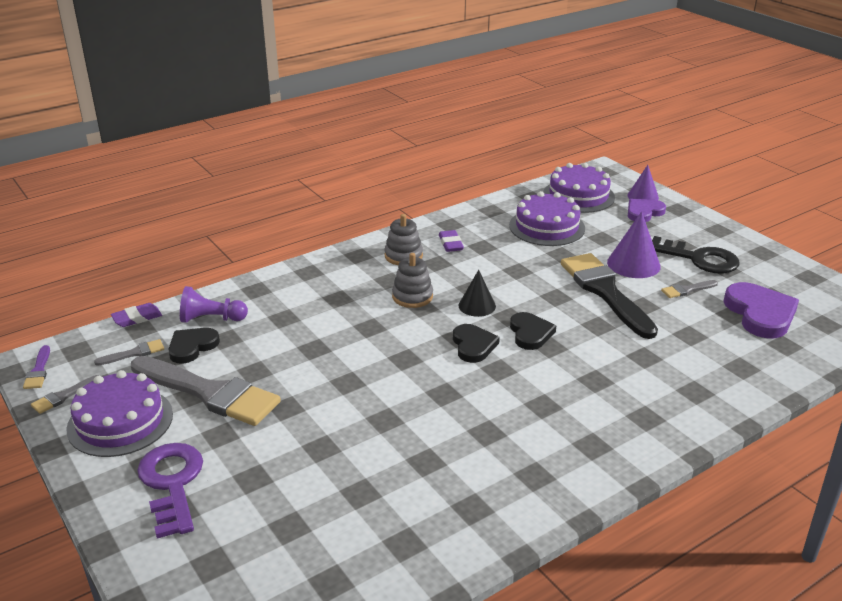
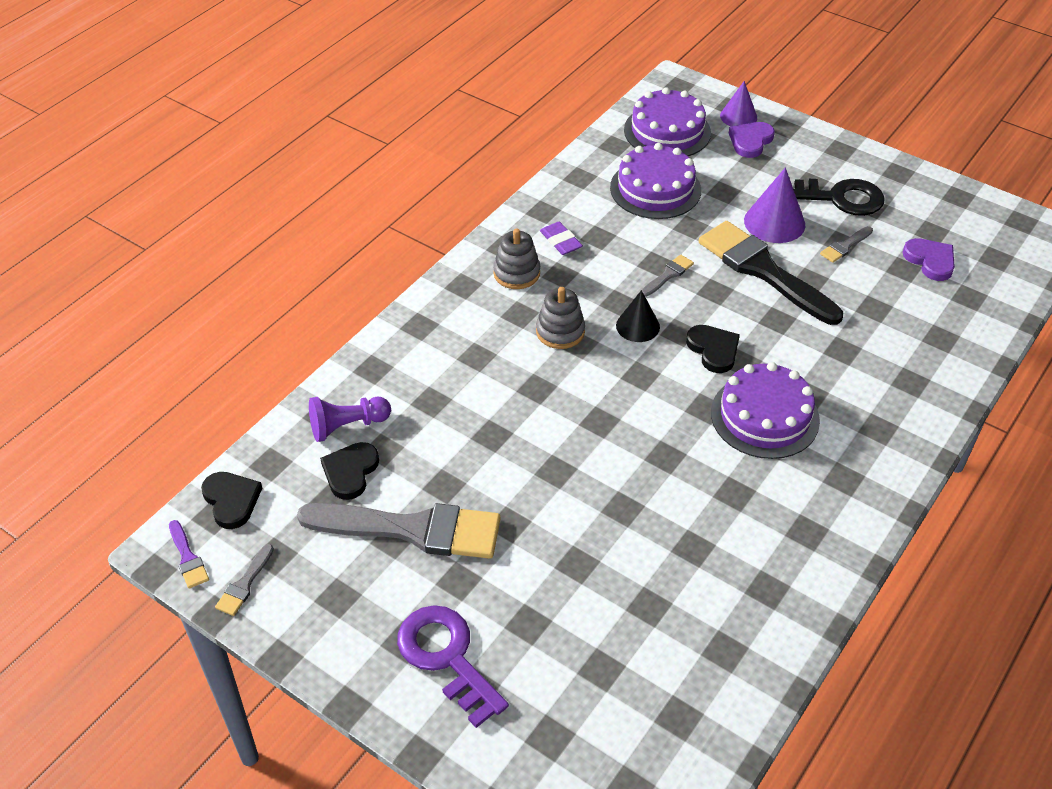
camera: 20 degrees left, 15 degrees up
purple cake [66,370,173,457] -> purple cake moved to [711,362,820,459]
grey brush [94,339,164,366] -> grey brush moved to [642,255,694,297]
purple eraser [111,303,162,327] -> none
black heart [453,324,500,363] -> black heart moved to [201,472,262,529]
purple heart [723,282,799,338] -> purple heart [903,238,955,281], size x0.64

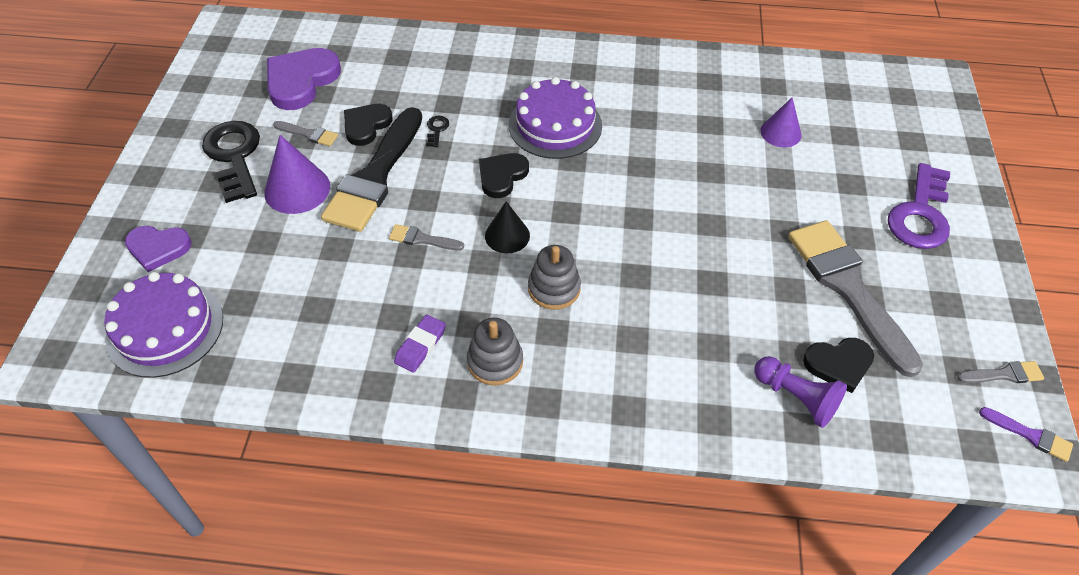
camera: 120 degrees left, 5 degrees up
purple brush [169,520,209,588] -> purple brush turned 90 degrees clockwise [979,407,1073,462]
black heart [201,472,262,529] -> black heart moved to [344,104,393,146]
purple cake [610,143,701,219] -> none
purple cone [720,81,757,126] -> purple cone moved to [760,97,802,147]
purple heart [903,238,955,281] -> purple heart [267,48,341,110], size x1.57
none -> black key [426,116,449,147]

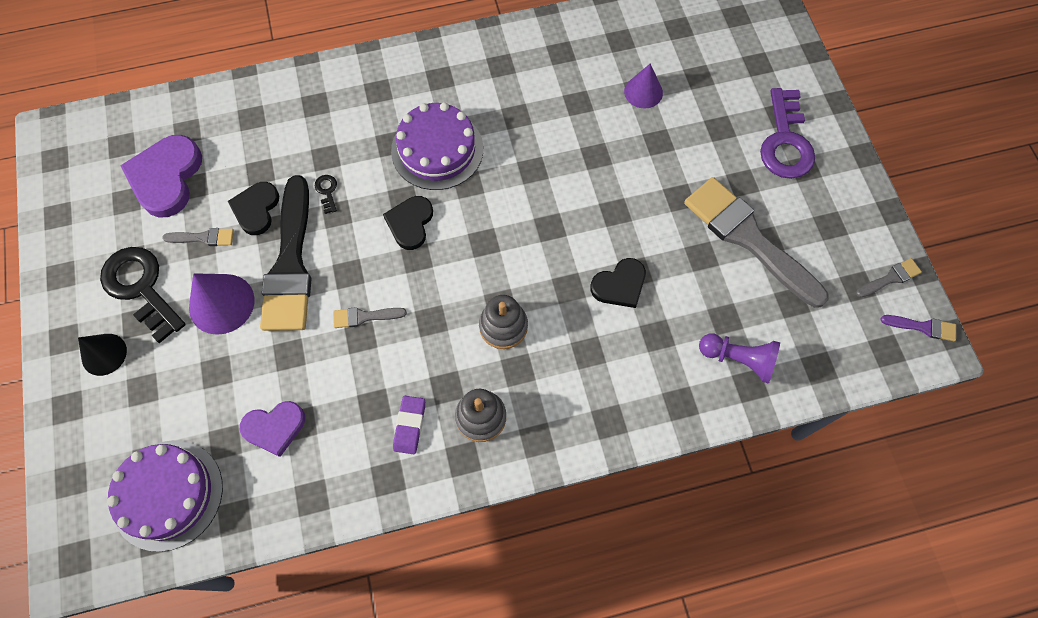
camera: 20 degrees left, 15 degrees up
purple heart [125,226,192,272] -> purple heart moved to [240,401,305,457]
black cone [485,201,530,253] -> black cone moved to [78,334,127,376]
black heart [803,338,874,393] -> black heart moved to [590,258,646,308]

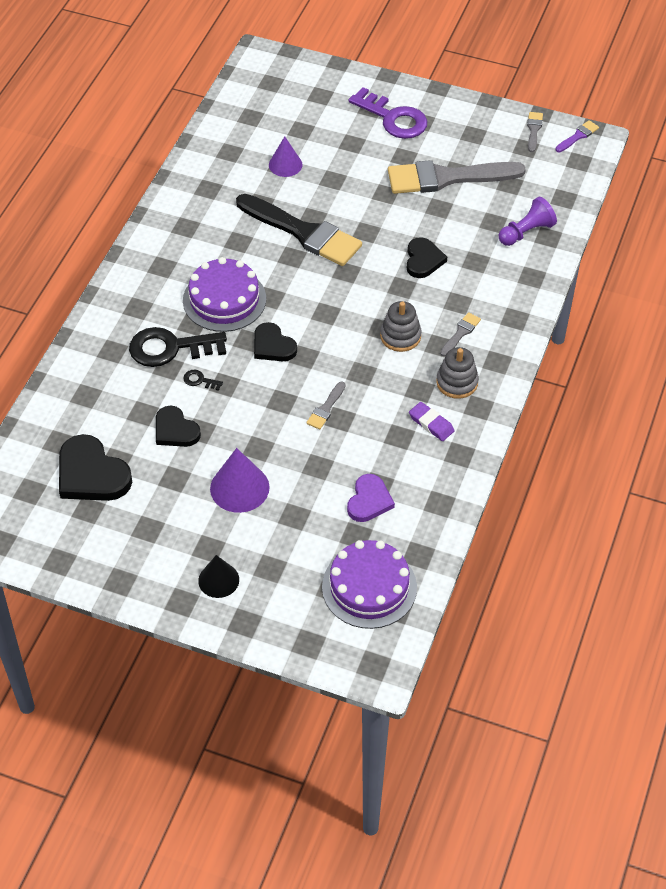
camera: 55 degrees left, 15 degrees down
black key [100,247,186,343] -> black key moved to [129,327,227,367]
purple heart [120,135,202,218] -> black heart [59,434,132,501]
grey brush [162,228,234,246] -> grey brush moved to [440,312,481,356]
black brush [260,175,312,331] -> black brush moved to [236,194,362,266]

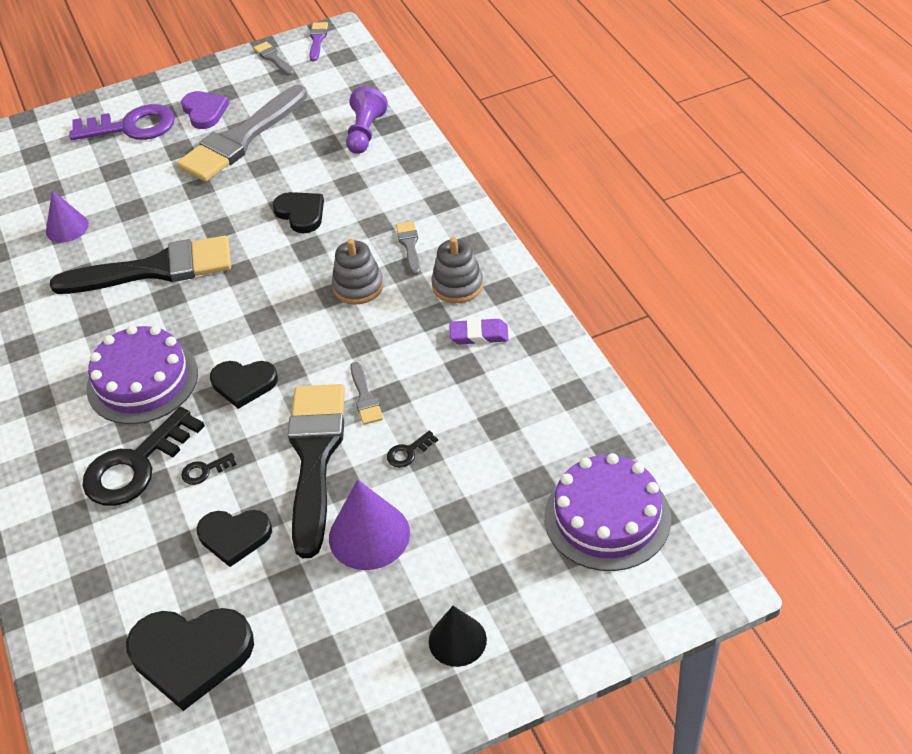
camera: 40 degrees left, 5 degrees down
purple heart [347,474,395,522] -> purple heart moved to [181,91,229,129]
none -> black brush [288,384,345,558]
none -> black key [387,431,438,468]

